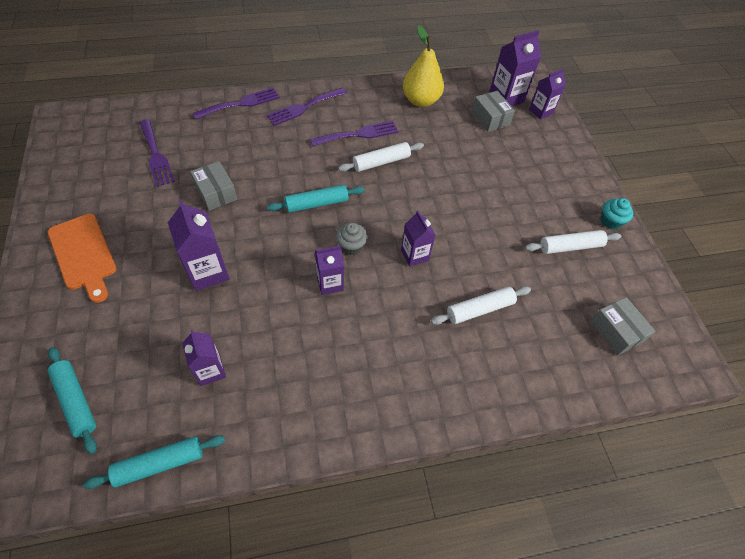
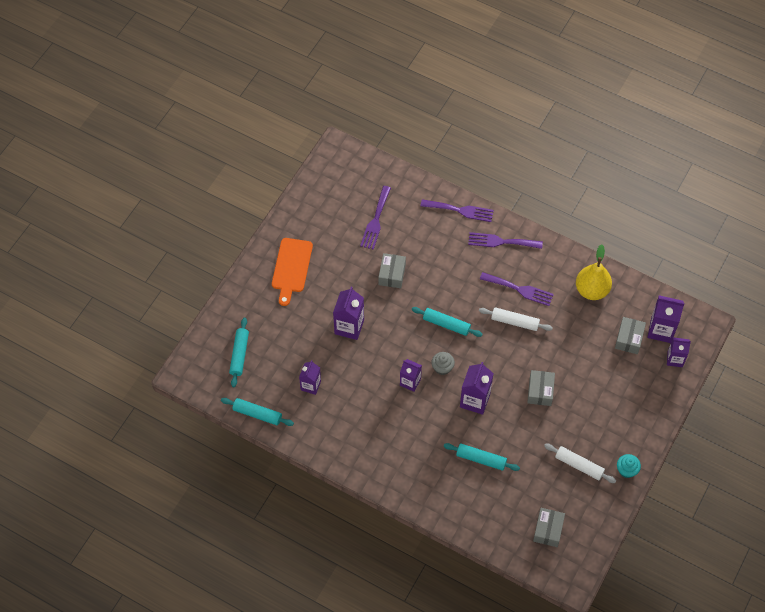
camera: 45 degrees right, 5 degrees up
purple carton [401,210,435,267] -> purple carton [460,362,494,415], size x1.52
white rolling pin [431,286,531,325] -> turquoise rolling pin [444,443,520,471]
none -> grey box [527,370,555,406]

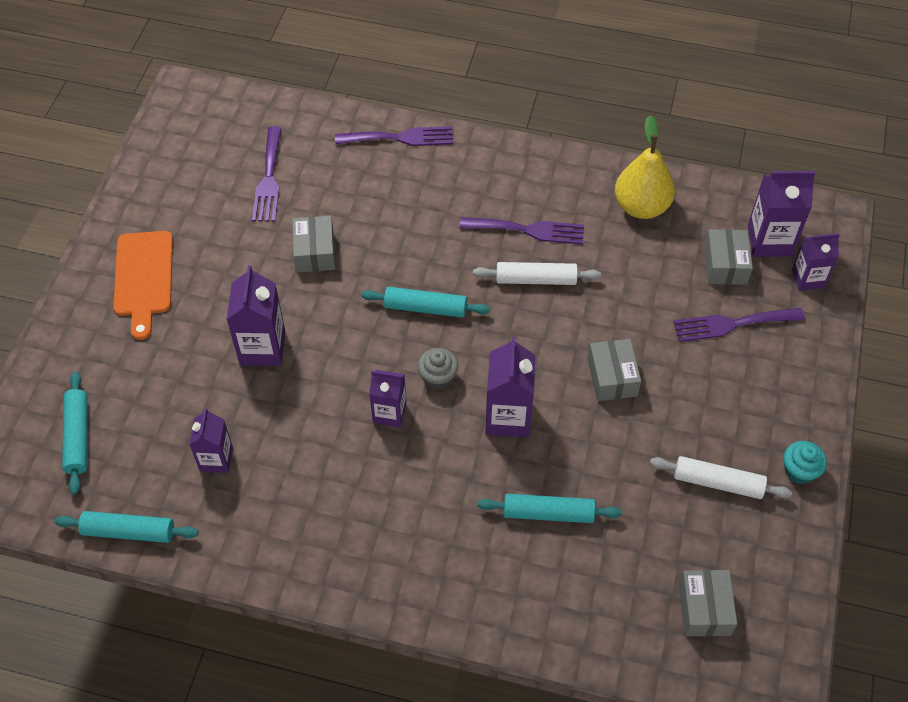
camera: 15 degrees left, 5 degrees down
purple fork [468,232,543,249] -> purple fork moved to [673,308,805,342]

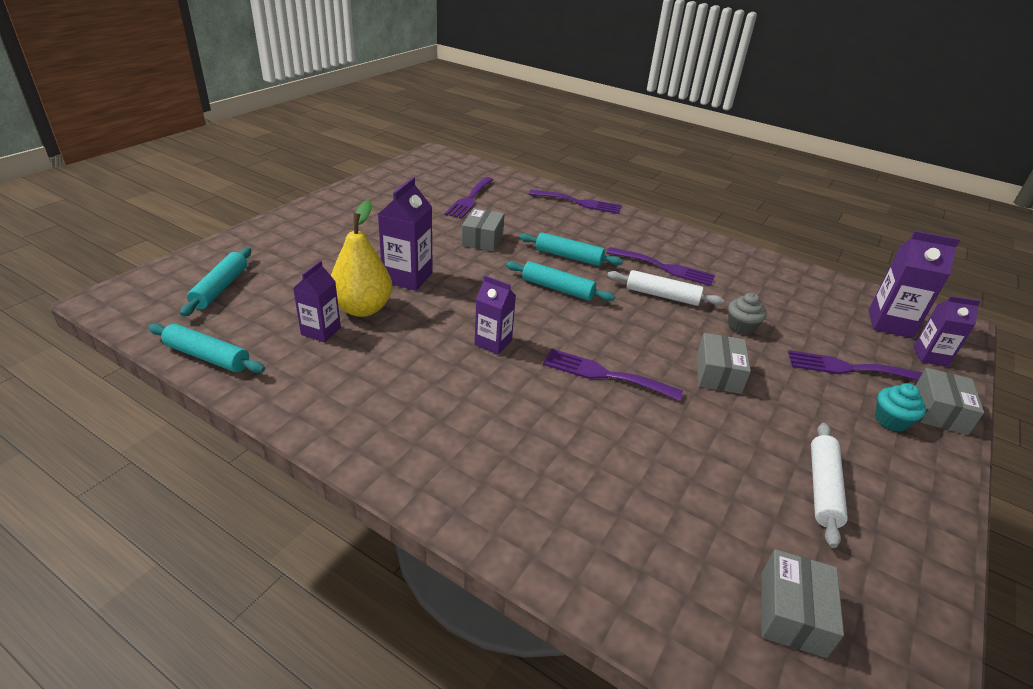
camera: 15 degrees right, 20 degrees down
orange cutting board [113,231,173,340] -> none
grey cupcake [417,348,458,389] -> grey cupcake moved to [728,293,767,335]
turquoise rolling pin [477,494,622,523] -> turquoise rolling pin moved to [519,232,623,266]
purple carton [485,336,536,437] -> purple fork [543,349,683,401]
yellow pear [615,115,675,219] -> yellow pear moved to [331,200,393,317]
white rolling pin [650,456,792,499] -> white rolling pin turned 75 degrees clockwise [811,423,848,548]
grey box [704,229,753,285] -> grey box moved to [915,368,984,435]
turquoise cupcake [783,441,827,484] -> turquoise cupcake moved to [875,383,926,432]

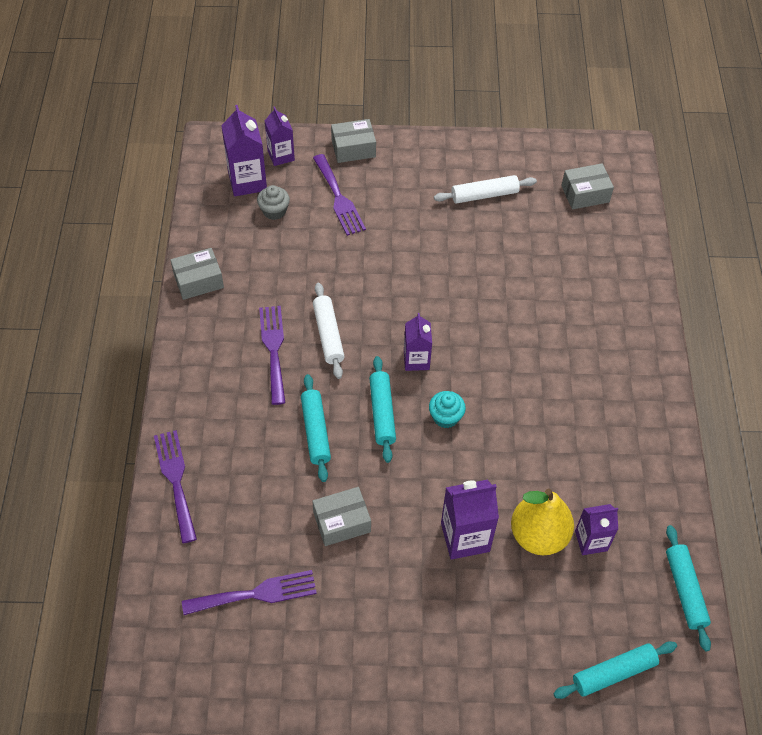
camera: 120 degrees left, 20 degrees up
purple carton [474,275,516,354] -> purple carton moved to [404,313,432,371]
purple fork [543,349,683,401] -> none
grey box [697,333,751,394] -> grey box moved to [170,248,224,300]
grey cupcake [728,293,767,335] -> grey cupcake moved to [257,185,290,220]
turquoise cupcake [875,383,926,432] -> turquoise cupcake moved to [429,391,466,428]

